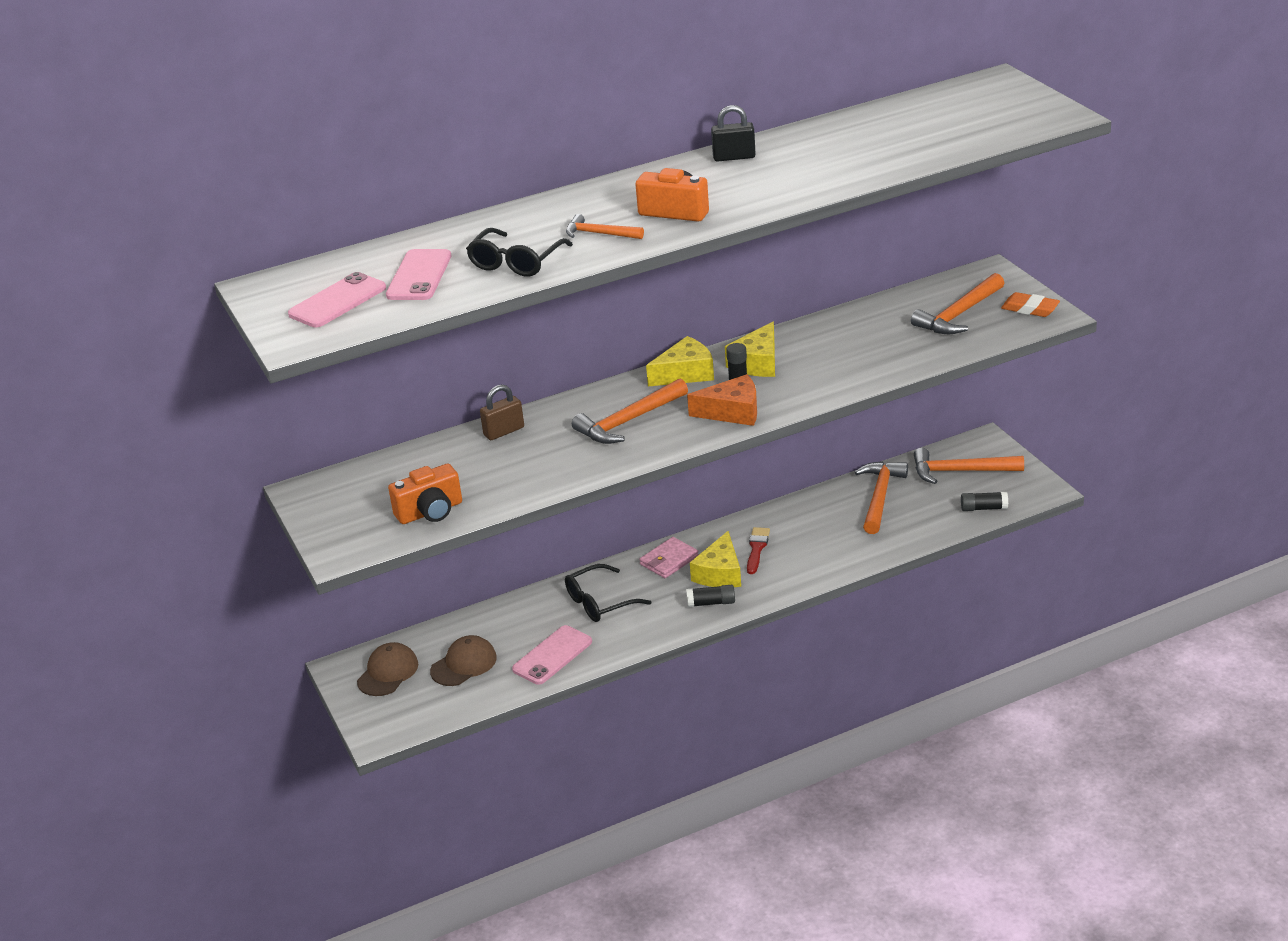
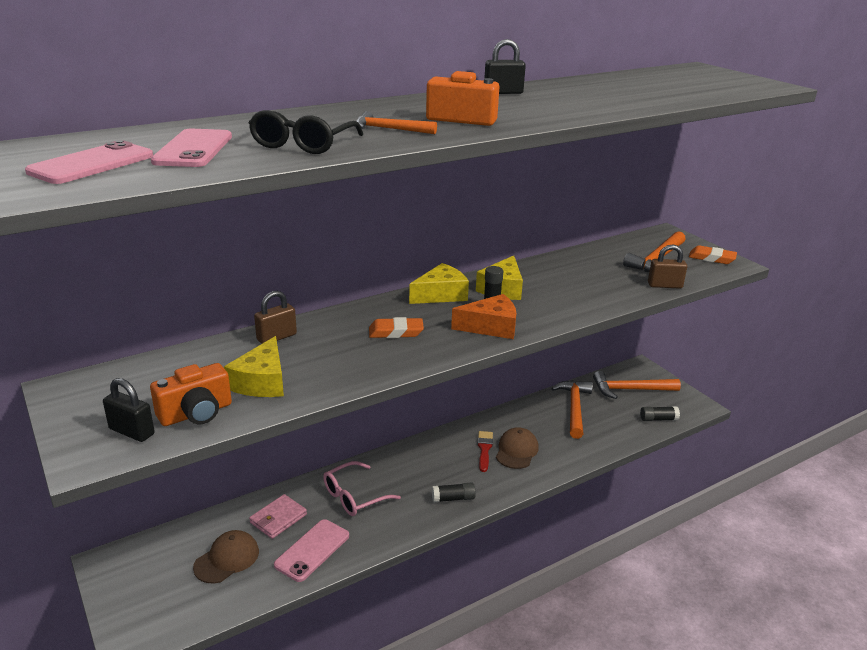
camera: 10 degrees left, 5 degrees down
brown cap [357,642,418,696] -> brown cap moved to [496,427,539,469]
black glasses [565,564,651,622] -> pink glasses [323,461,401,516]
orange hammer [572,379,688,444] -> orange eraser [369,317,424,338]
pink wallet [639,537,699,578] -> pink wallet moved to [249,494,307,539]
yellow cheese [690,531,741,587] -> yellow cheese moved to [224,336,284,397]
none -> black padlock [103,378,155,442]
none -> brown padlock [648,245,687,289]

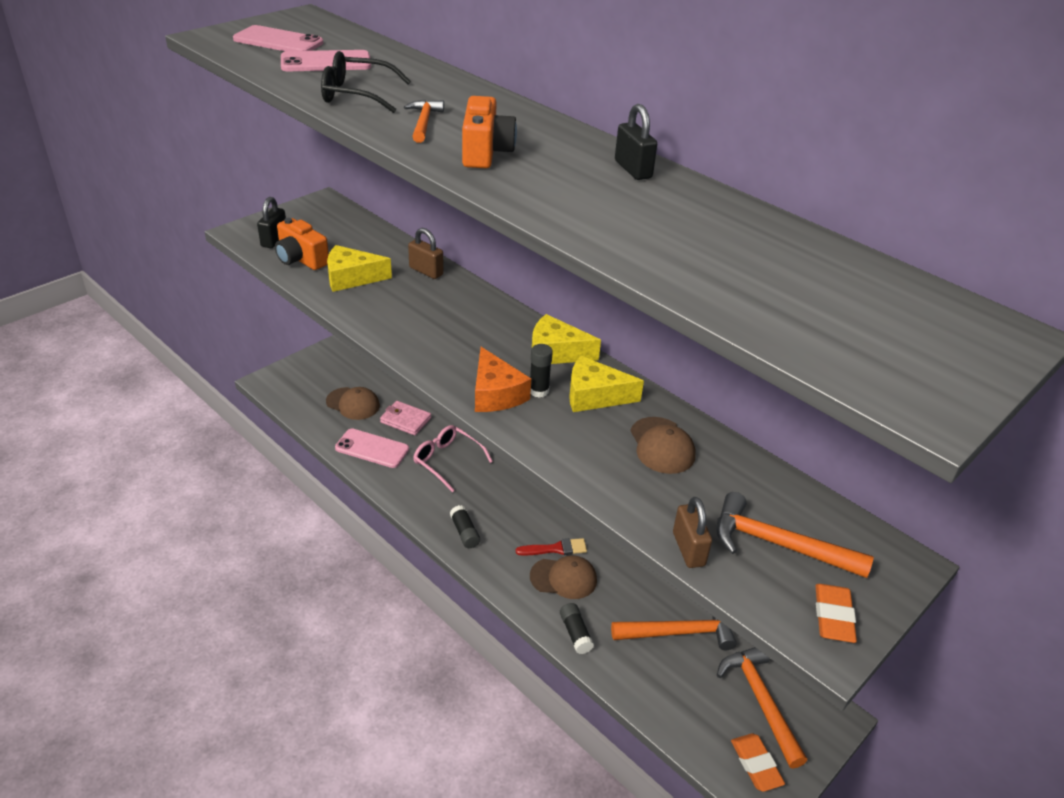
camera: 75 degrees right, 10 degrees up
orange eraser [369,317,424,338] -> orange eraser moved to [731,734,785,792]
yellow cheese [409,263,469,304] -> yellow cheese turned 150 degrees clockwise [532,314,601,364]
black glue stick [640,406,680,421] -> black glue stick moved to [560,603,594,654]
none -> brown cap [630,417,696,474]

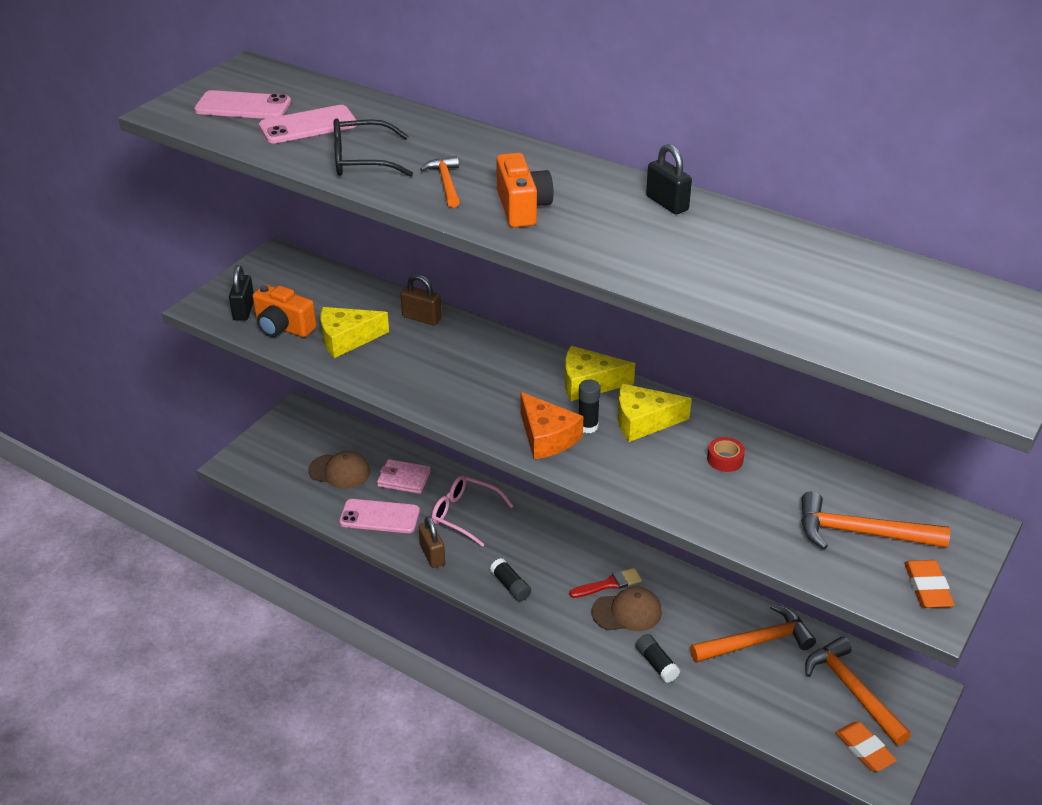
camera: 10 degrees left, 0 degrees up
brown cap [630,417,696,474] -> red tape [707,437,745,472]
brown padlock [673,497,712,568] -> brown padlock moved to [419,516,445,568]

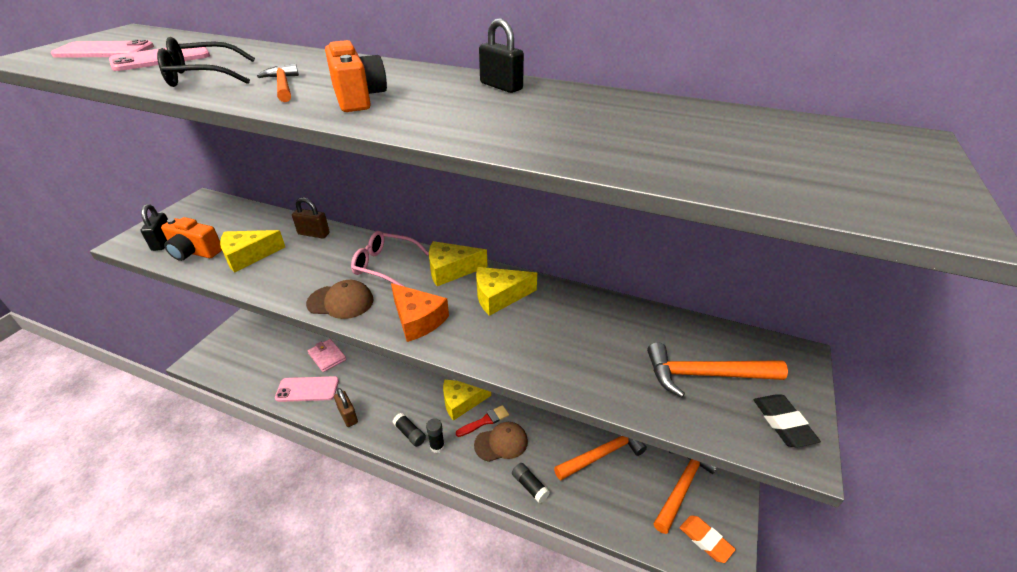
camera: 10 degrees left, 0 degrees up
brown cap [308,451,370,489] -> brown cap moved to [306,280,374,319]
pink wallet [377,459,431,494] -> pink wallet turned 45 degrees clockwise [307,339,347,372]
pink glasses [431,475,513,547] -> pink glasses moved to [351,231,429,287]
black glue stick [579,379,601,433] -> black glue stick moved to [426,418,445,453]
red tape [707,437,745,472] -> none
orange hammer [805,637,911,746] -> orange hammer turned 75 degrees clockwise [653,452,717,534]
orange eraser [904,560,955,608] -> black eraser [754,395,821,448]
none -> yellow cheese [443,379,491,421]

